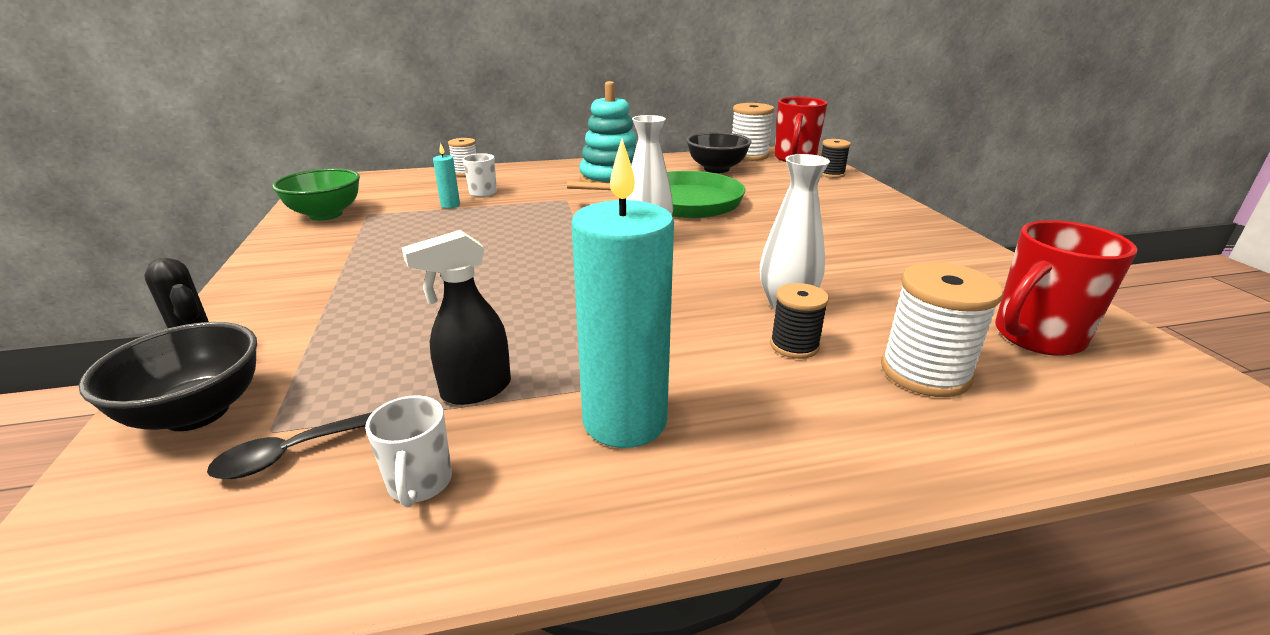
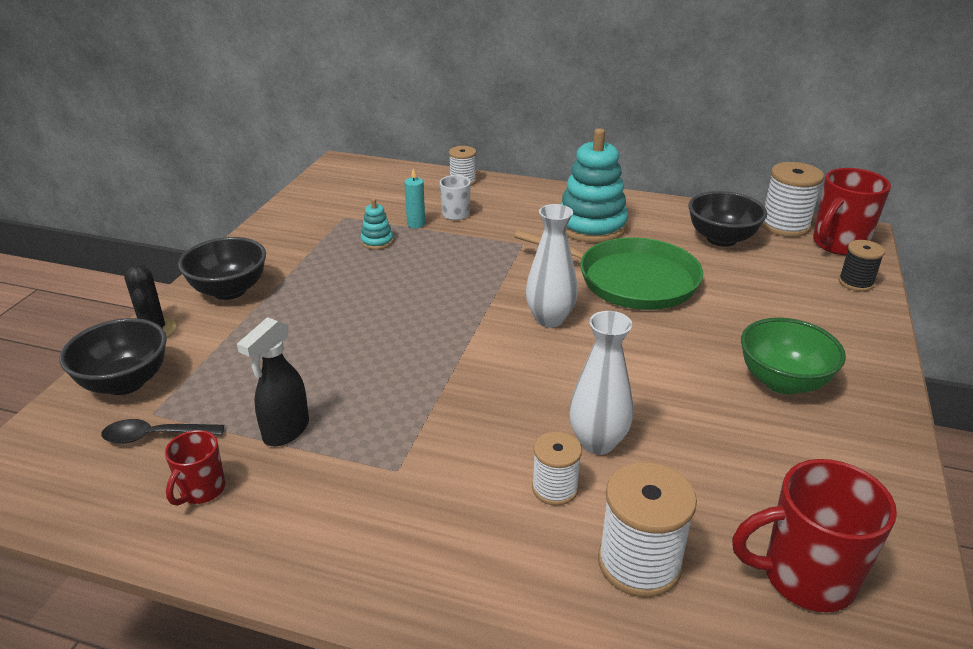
camera: 30 degrees right, 5 degrees up
green bowl [272,168,360,221] -> green bowl moved to [741,318,846,394]
white mug [365,395,452,507] -> red mug [165,430,225,506]
black spray bottle [402,230,511,405] -> black spray bottle turned 60 degrees counterclockwise [237,317,309,446]
turquoise candle [572,139,674,448] -> none
black spool [770,283,829,359] -> white spool [532,432,582,505]
none -> black bowl [178,237,266,300]
none -> turquoise stacking toy [360,199,393,250]

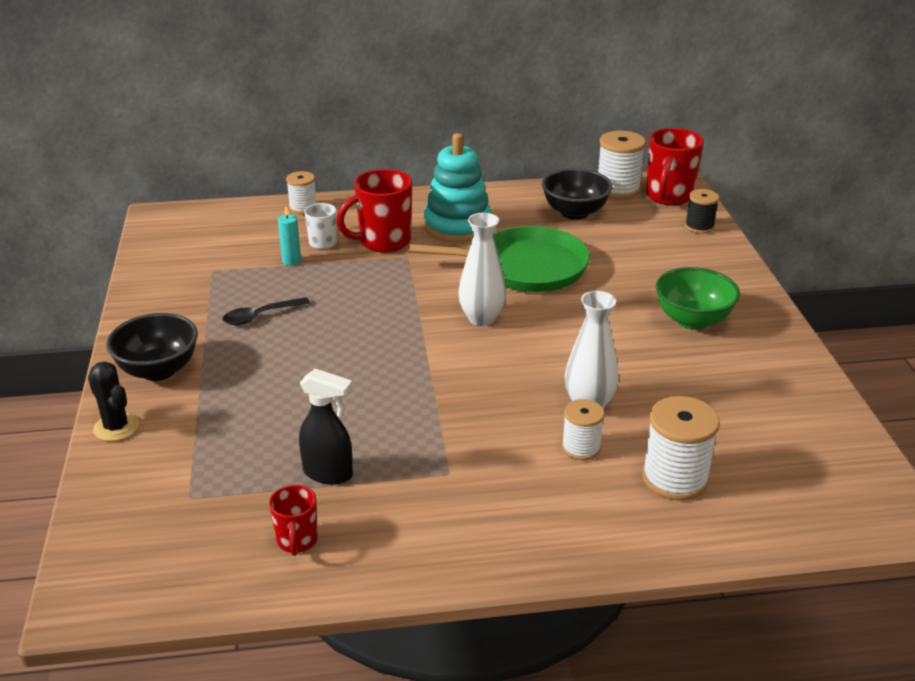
camera: 25 degrees left, 0 degrees up
black bowl [59,318,167,395] -> none
black spoon [101,419,224,444] -> black spoon moved to [222,297,310,325]
black spray bottle [237,317,309,446] -> black spray bottle turned 75 degrees counterclockwise [299,369,353,485]
turquoise stacking toy [360,199,393,250] -> none
red mug [732,459,897,612] -> red mug moved to [336,169,412,253]

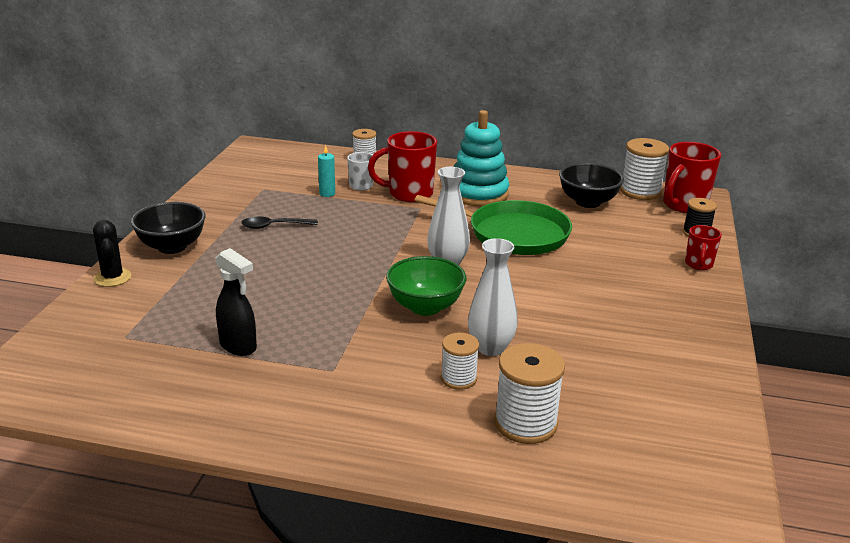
camera: 20 degrees right, 5 degrees down
red mug [269,485,318,556] -> red mug moved to [685,225,722,270]
green bowl [656,267,740,330] -> green bowl moved to [386,256,467,316]

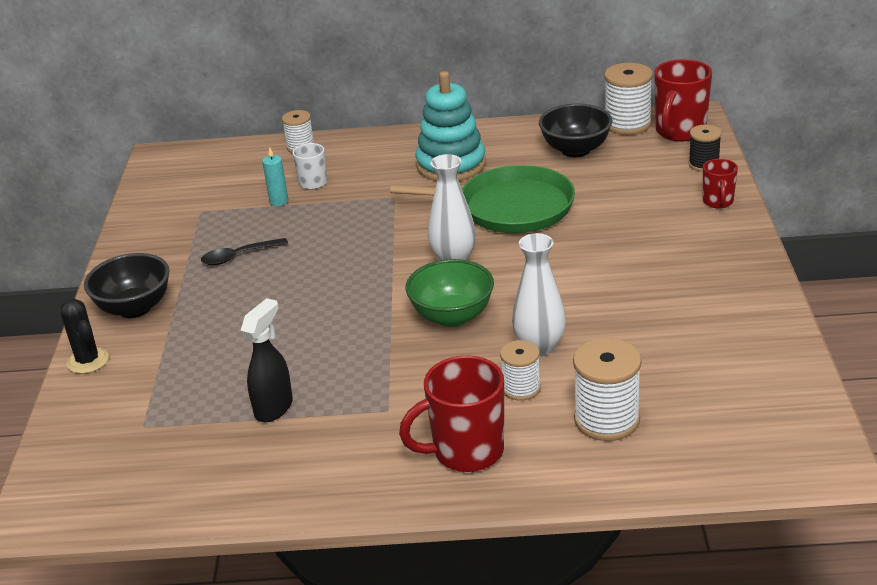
camera: 10 degrees left, 5 degrees up
black spray bottle [215,248,257,356] -> black spray bottle turned 90 degrees counterclockwise [241,298,293,422]
red mug [368,131,437,202] -> red mug moved to [399,355,504,472]

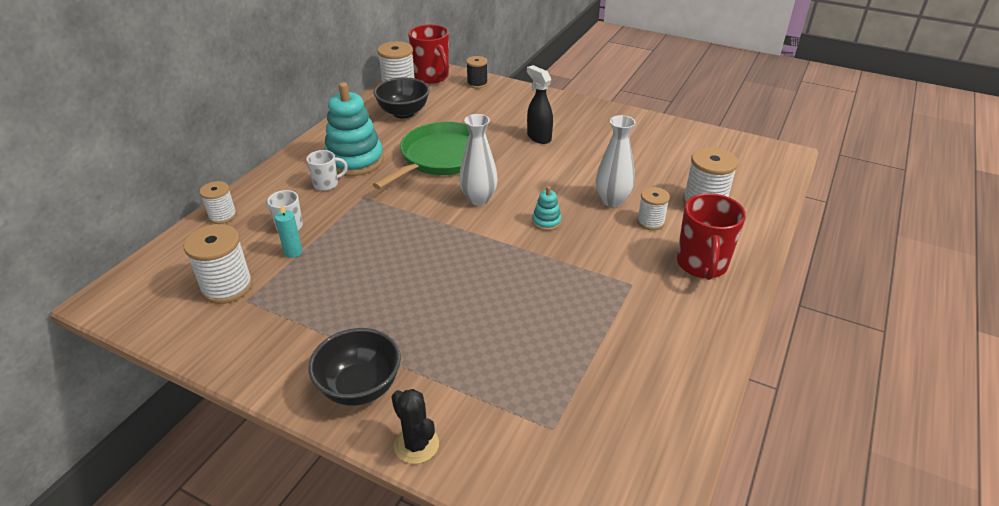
camera: 65 degrees left, 5 degrees up
black cactus [61,299,109,374] -> black cactus turned 60 degrees clockwise [392,389,439,464]
black spoon [201,238,288,265] -> none
black spray bottle [241,298,293,422] -> black spray bottle moved to [527,65,553,144]
green bowl [406,259,494,327] -> turquoise stacking toy [532,186,562,231]
red mug [703,159,738,208] -> none
none -> white spool [183,224,253,304]
none -> white mug [306,150,348,191]

